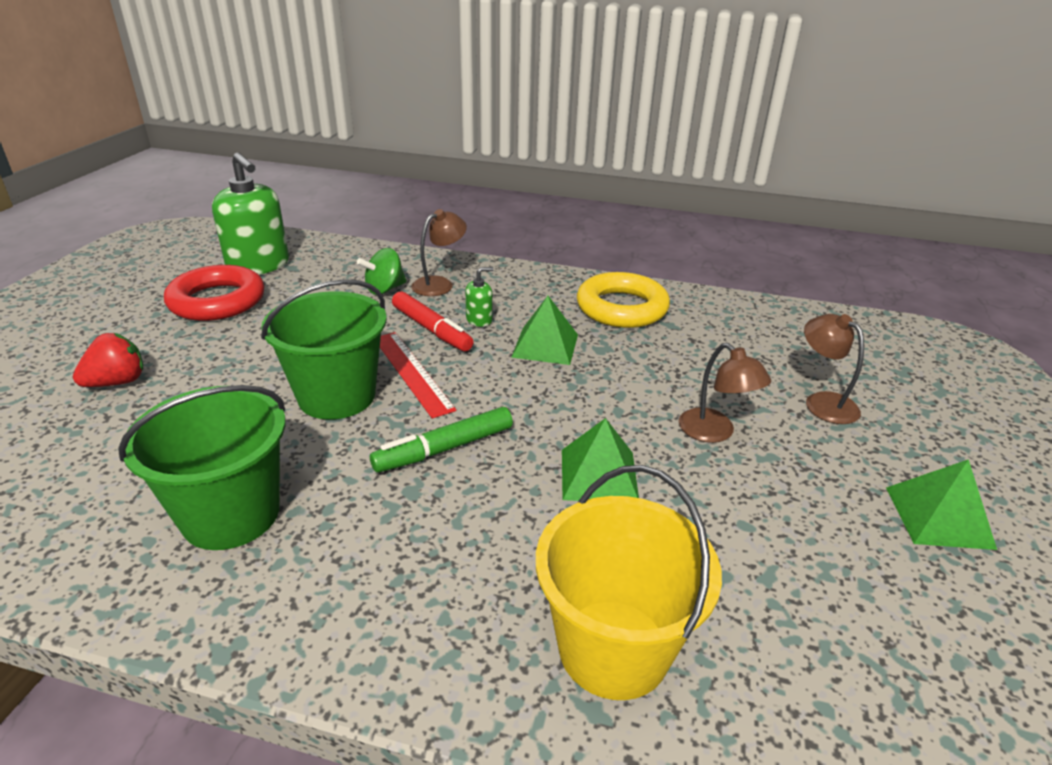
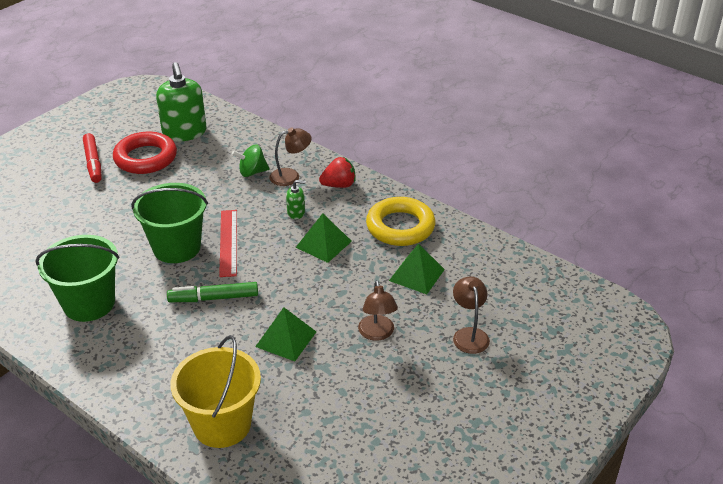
camera: 25 degrees right, 5 degrees up
red strawberry [73,333,143,387] -> red strawberry moved to [319,157,355,188]
red marker [392,291,474,351] -> red marker moved to [83,133,102,183]
green pyramid [886,459,997,550] -> green pyramid moved to [389,244,445,294]

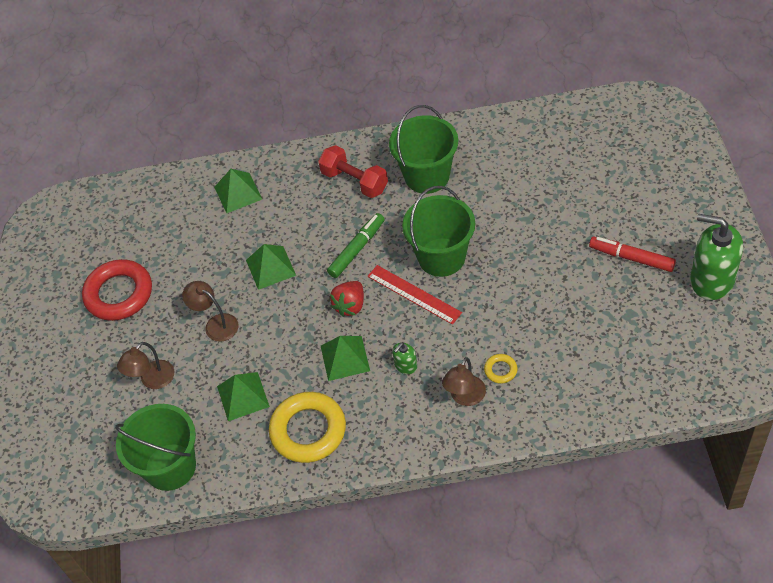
camera: 140 degrees right, 15 degrees up
red ring [113,132,177,174] -> red ring moved to [82,259,152,321]
green soap dispenser [156,62,207,141] -> green soap dispenser moved to [690,214,743,300]
yellow bucket [170,335,261,448] -> green pyramid [214,169,262,213]
green spinning top [232,144,270,177] -> yellow ring [484,354,518,384]
red strawberry [319,157,355,188] -> red strawberry moved to [330,281,364,317]
brown lamp [453,277,490,354] -> brown lamp turned 90 degrees clockwise [117,342,174,389]
none -> green bucket [115,404,196,491]
none -> red dumbbell [318,145,388,198]

